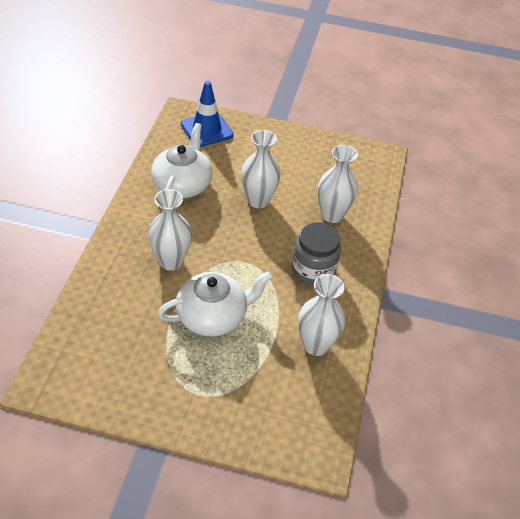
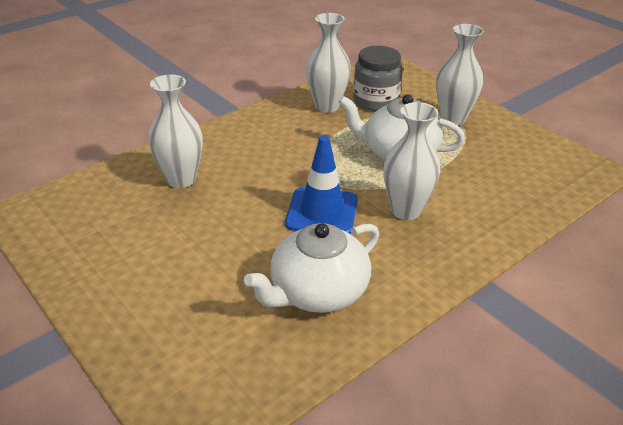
camera: 140 degrees left, 10 degrees down
blue traffic cone [181,81,233,147] -> blue traffic cone moved to [285,135,358,234]
white vase [241,130,281,208] -> white vase moved to [436,24,484,125]
grey jar [292,222,341,285] -> grey jar moved to [353,46,403,111]

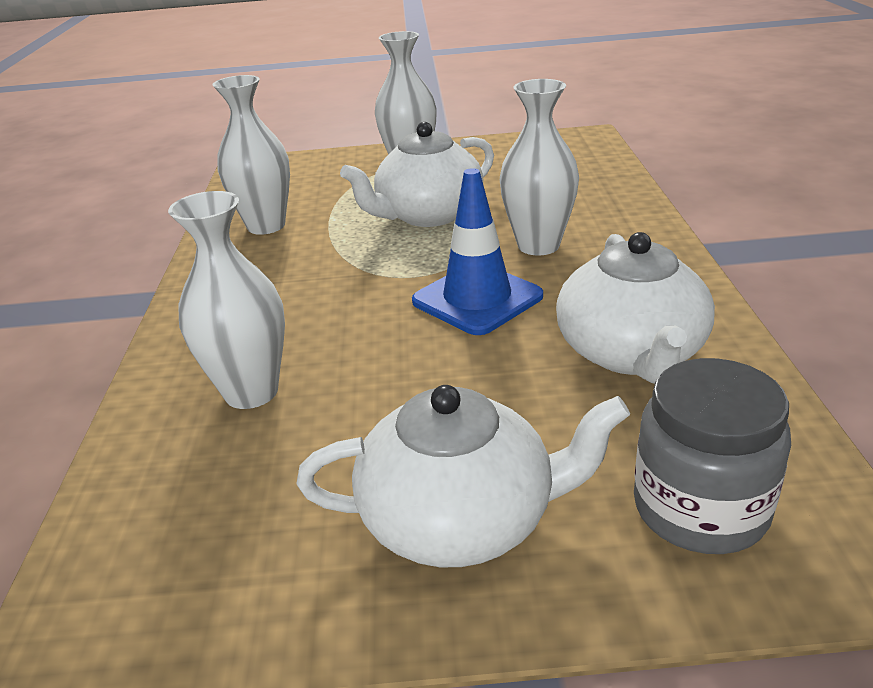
camera: 50 degrees left, 5 degrees down
grey jar [353,46,403,111] -> grey jar moved to [634,358,791,554]
none -> white teapot [297,385,630,567]

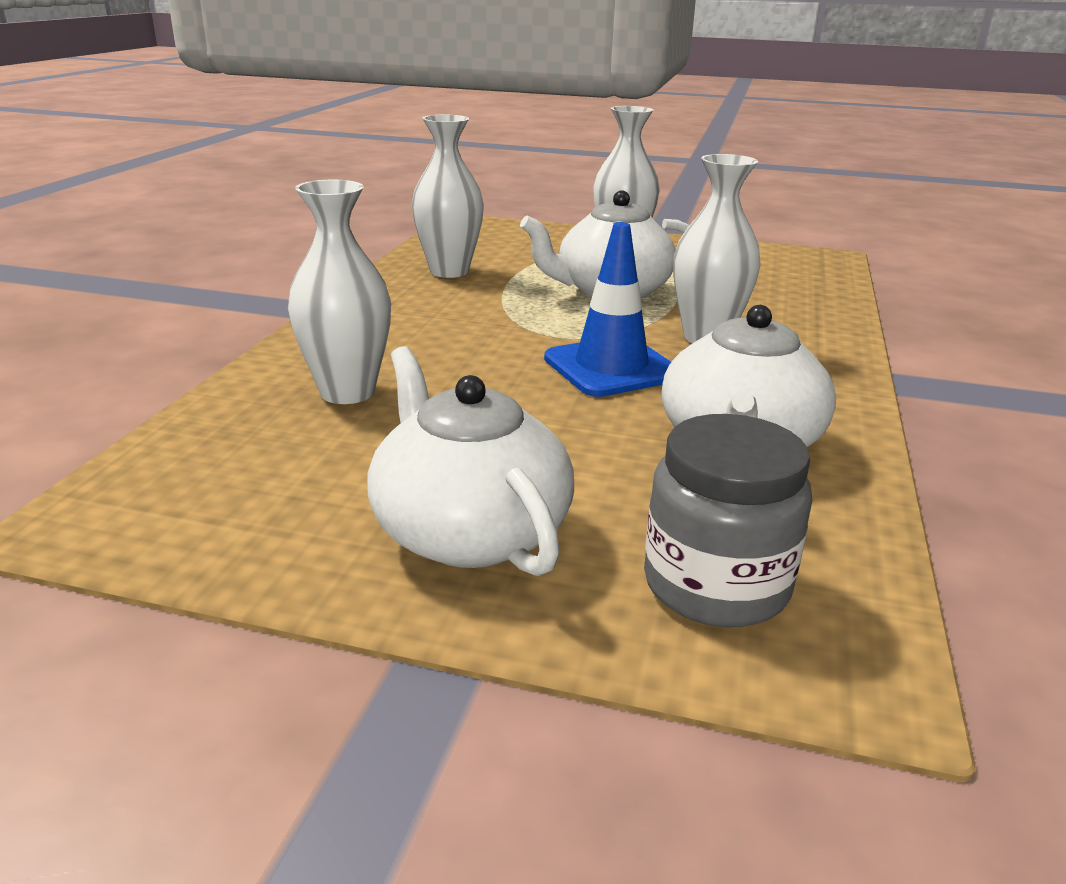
camera: 15 degrees right, 5 degrees down
white teapot [297,385,630,567] -> white teapot turned 135 degrees counterclockwise [367,346,574,576]

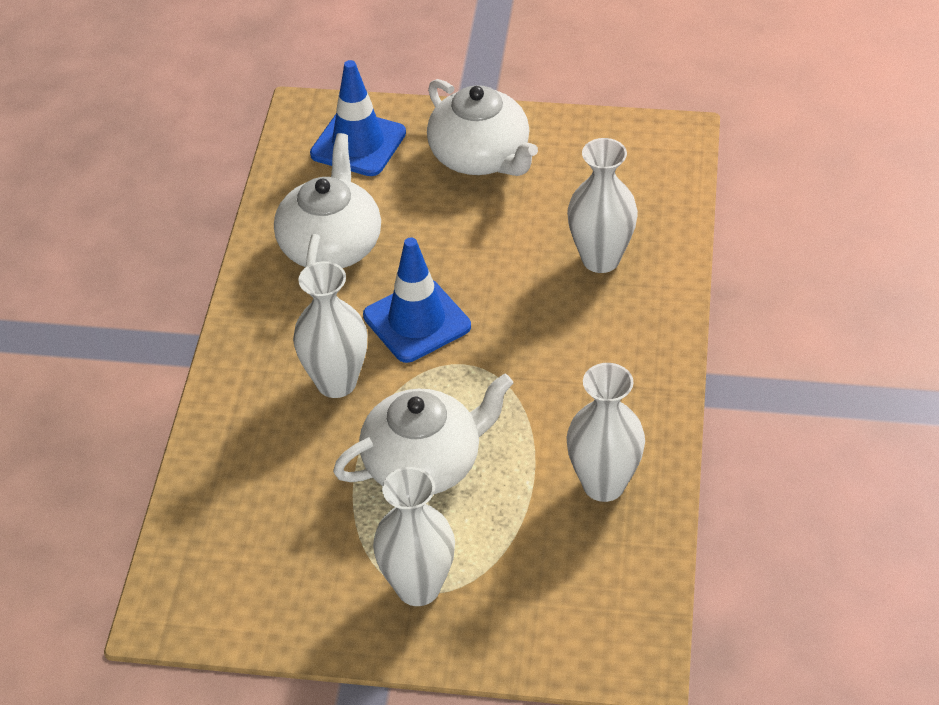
camera: 175 degrees right, 20 degrees up
grey jar [644,414,813,627] -> blue traffic cone [310,60,406,176]

